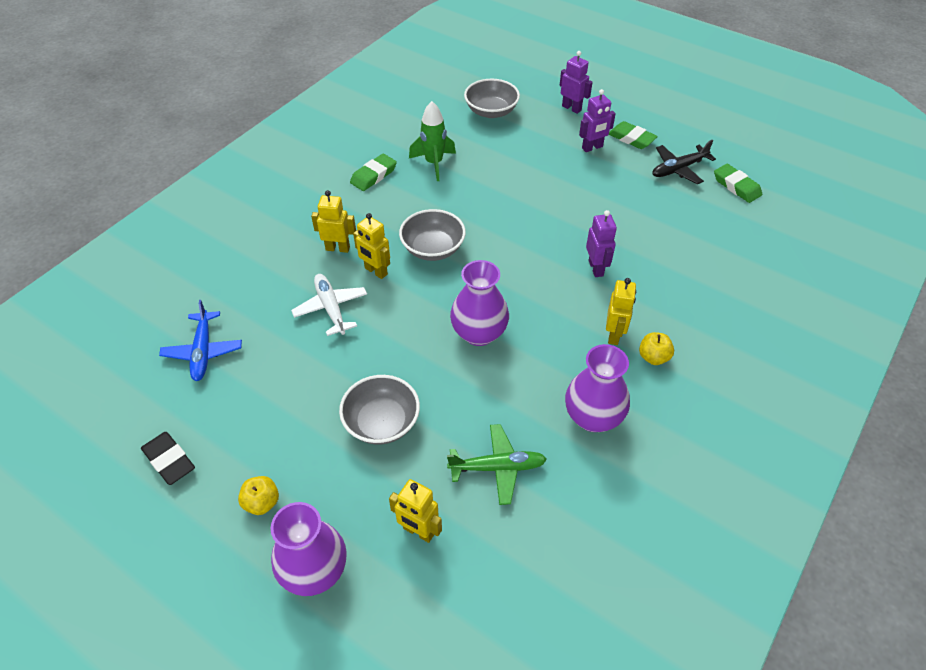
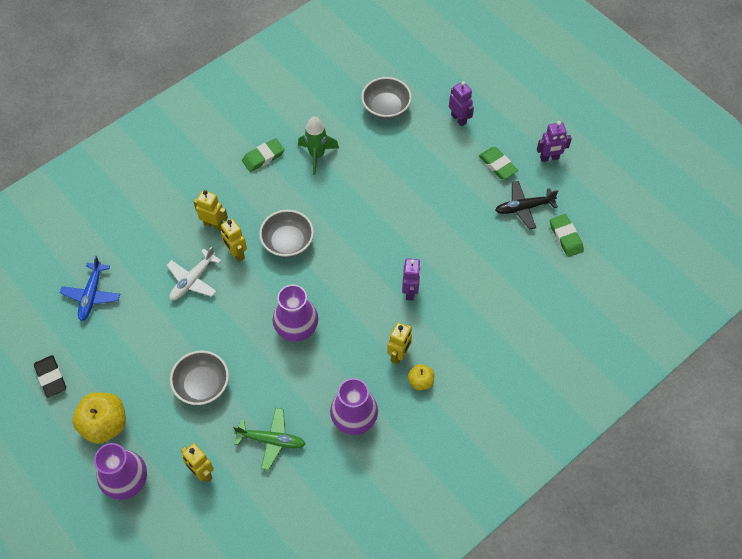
camera: 15 degrees right, 10 degrees up
yellow apple [238,476,279,515] -> yellow apple [72,392,126,444], size x1.89
white plane [291,274,367,336] -> white plane turned 135 degrees counterclockwise [167,246,222,301]
purple robot [579,89,616,152] -> purple robot moved to [537,121,572,162]

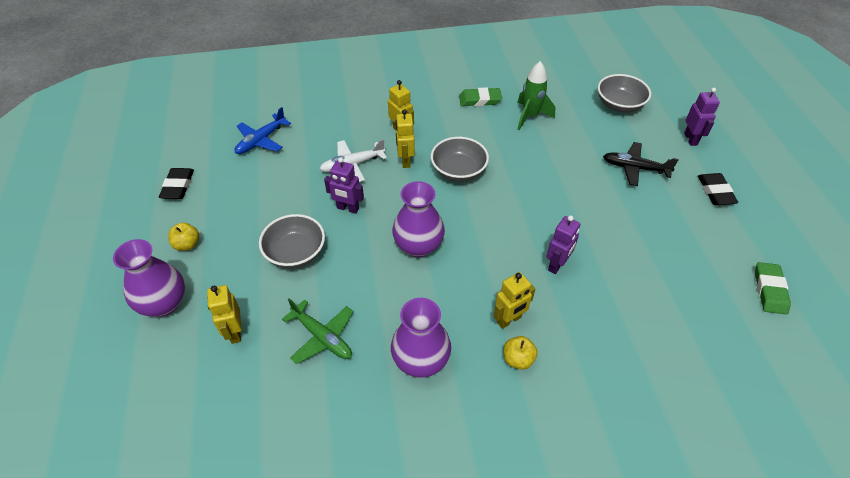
camera: 30 degrees right, 10 degrees down
yellow apple [72,392,126,444] -> yellow apple [168,222,199,251], size x0.53
green eraser [479,147,518,179] -> black eraser [698,173,738,205]
black plane [495,181,558,230] -> black plane moved to [603,142,679,186]
purple robot [537,121,572,162] -> purple robot moved to [324,157,364,214]

